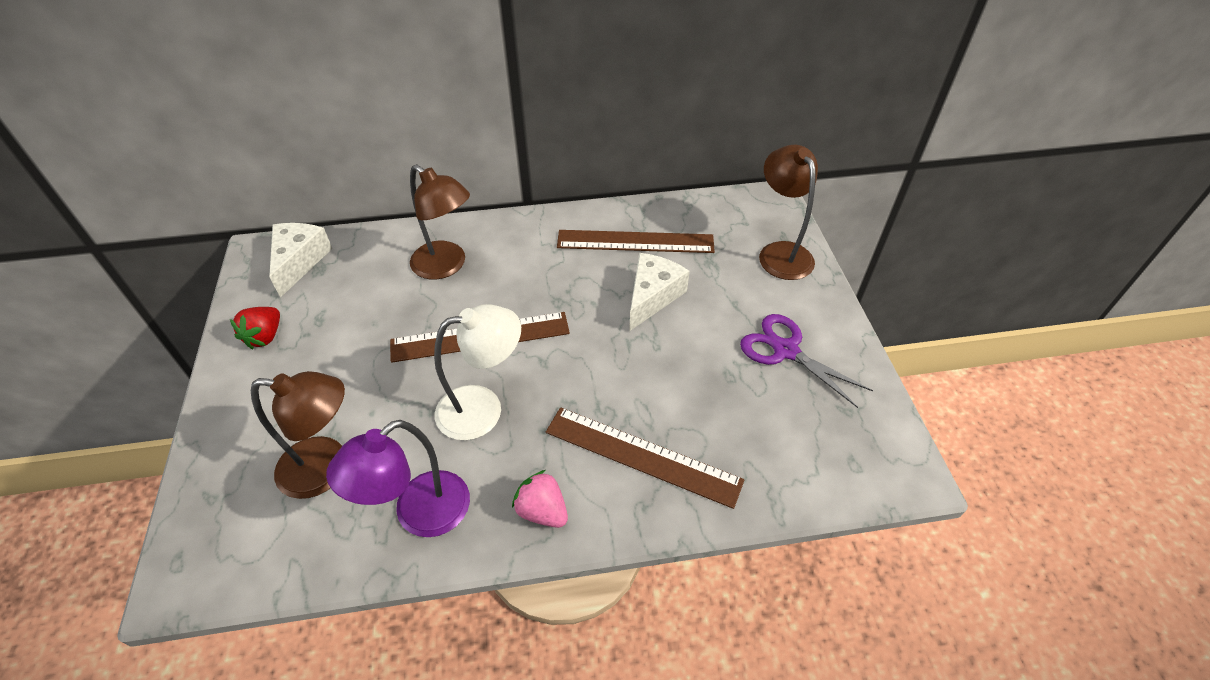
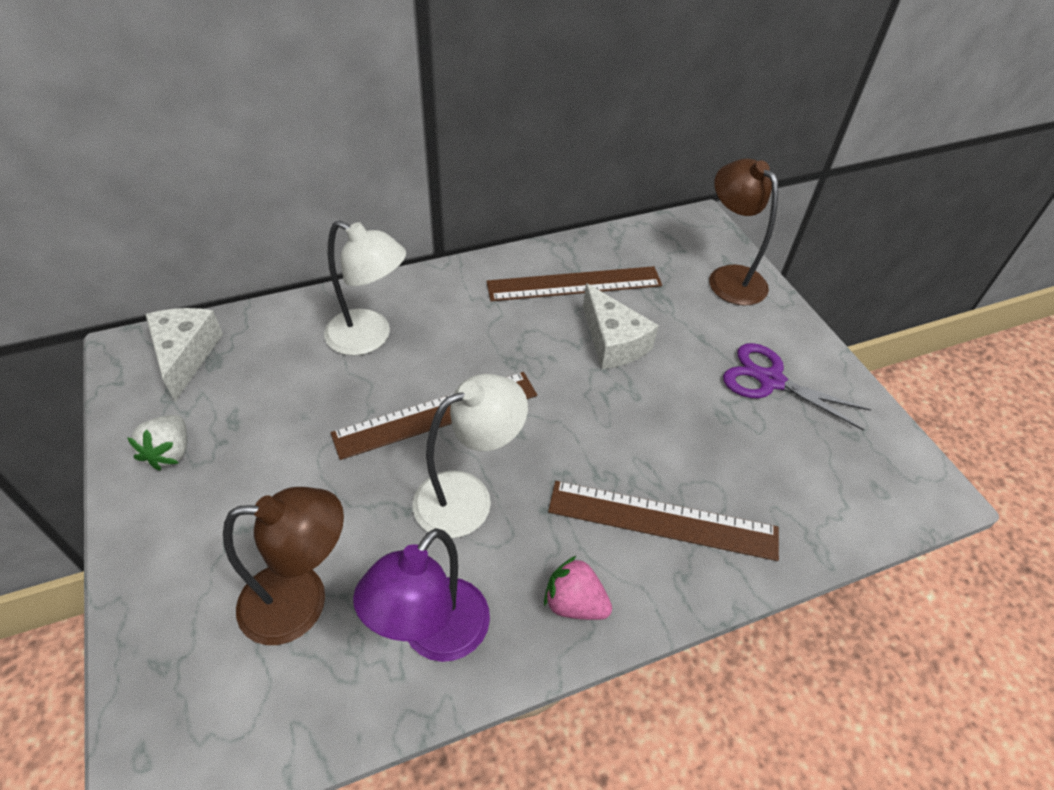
camera: 15 degrees left, 0 degrees up
red strawberry [230,307,280,349] -> white strawberry [128,415,187,471]
brown lamp [410,164,470,279] -> white lamp [324,220,406,356]
white cheese [629,253,690,331] -> white cheese turned 135 degrees clockwise [583,283,659,369]

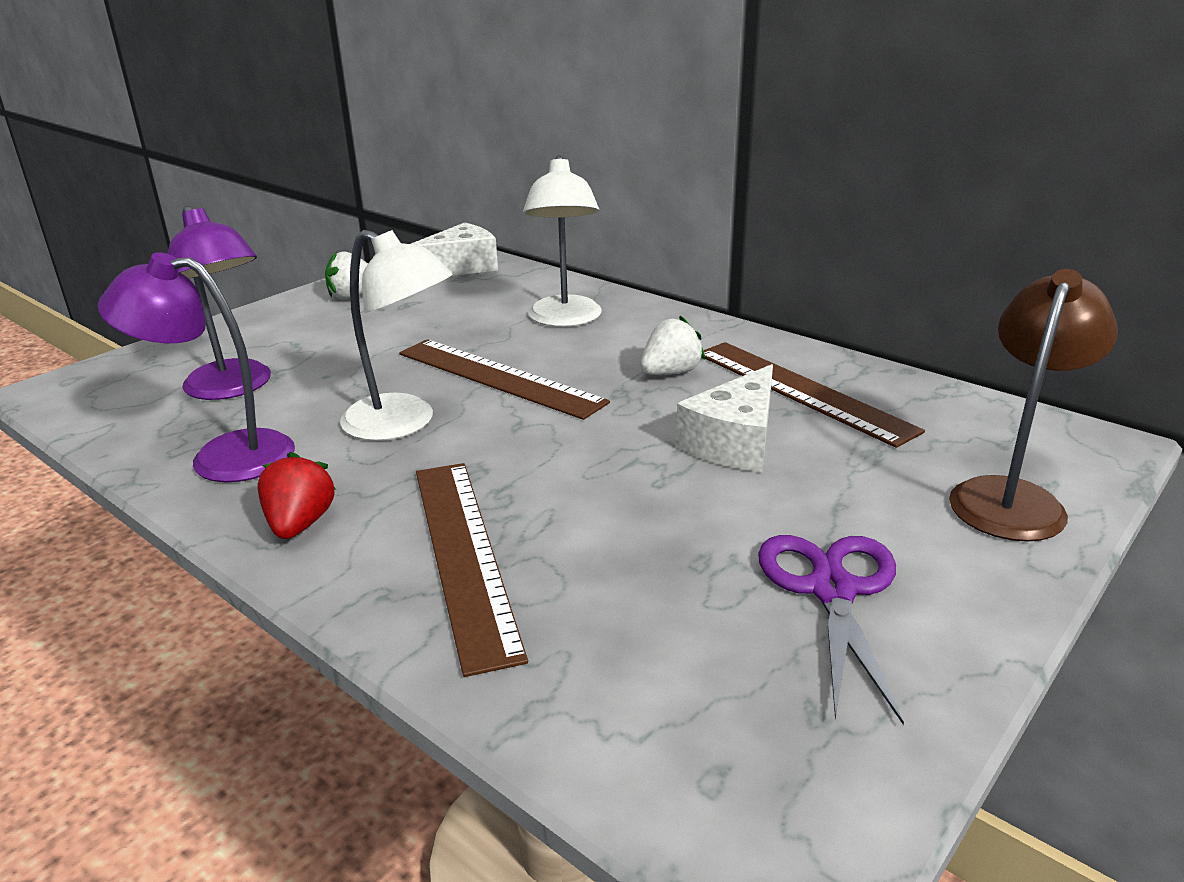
camera: 65 degrees right, 20 degrees down
brown lamp [223,487,344,645] -> purple lamp [168,205,271,400]
pink strawberry [544,556,612,620] -> red strawberry [257,452,336,539]
none -> white strawberry [641,316,705,375]

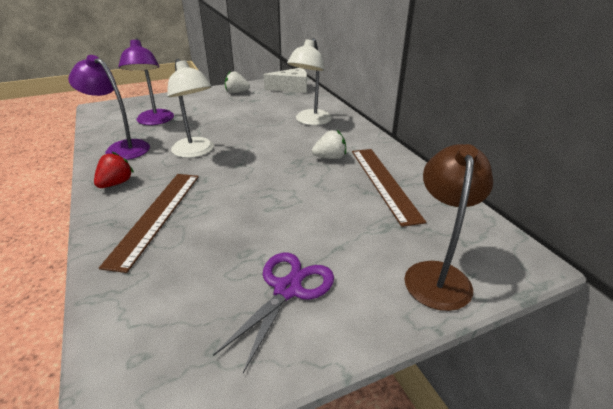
camera: 25 degrees right, 5 degrees up
brown ruler [399,339,610,420] -> none
white cheese [676,364,773,472] -> none
brown lamp [949,269,1118,542] -> brown lamp turned 45 degrees counterclockwise [404,144,493,311]

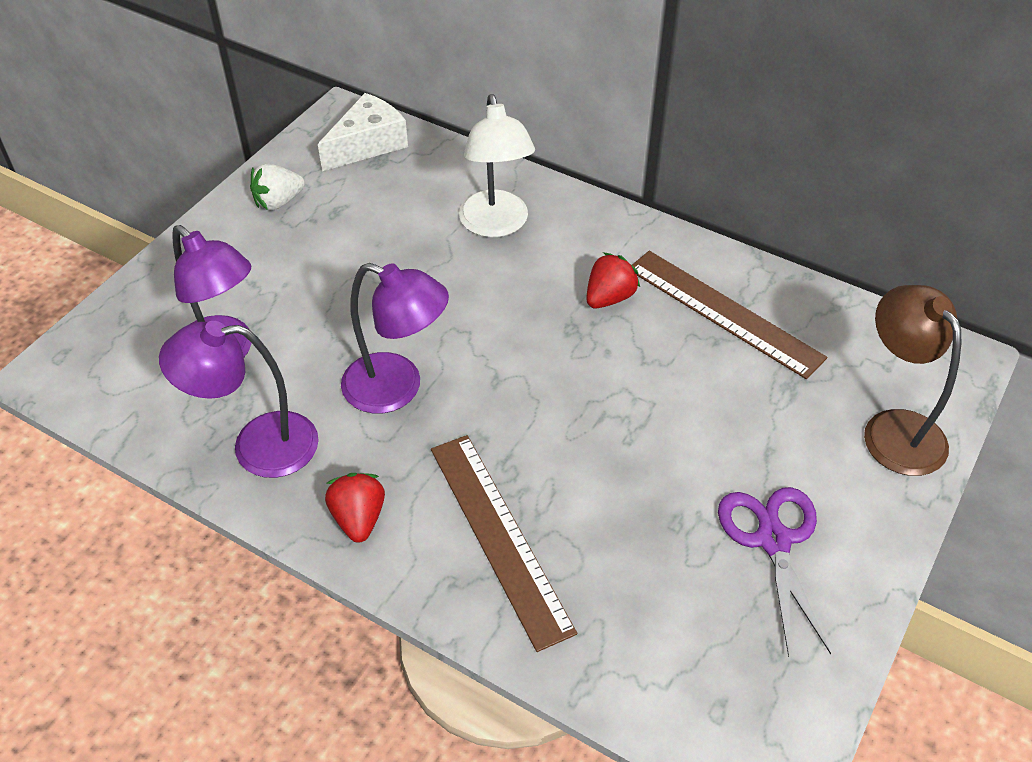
camera: 35 degrees left, 15 degrees up
white lamp [167,59,214,158] -> purple lamp [341,263,449,414]
white strawberry [312,130,346,159] -> red strawberry [586,252,640,308]

